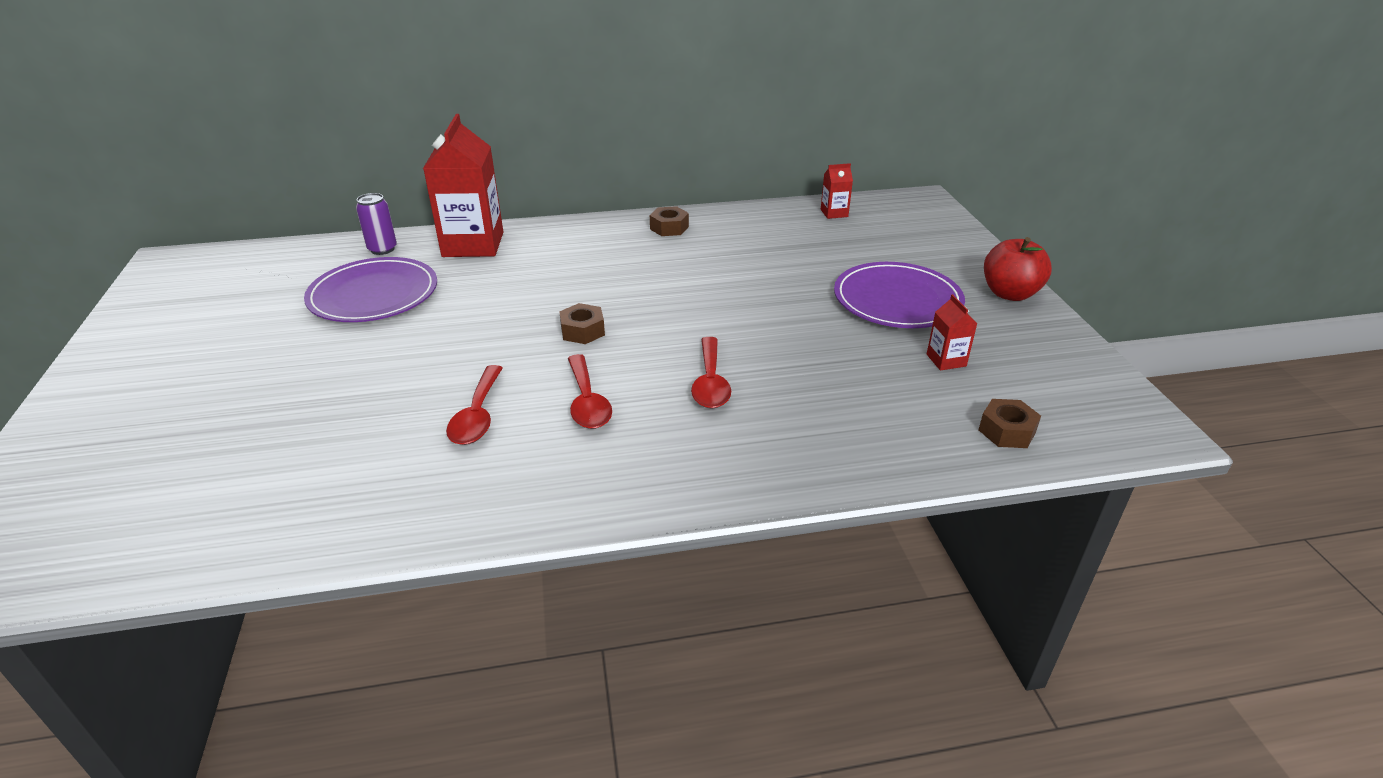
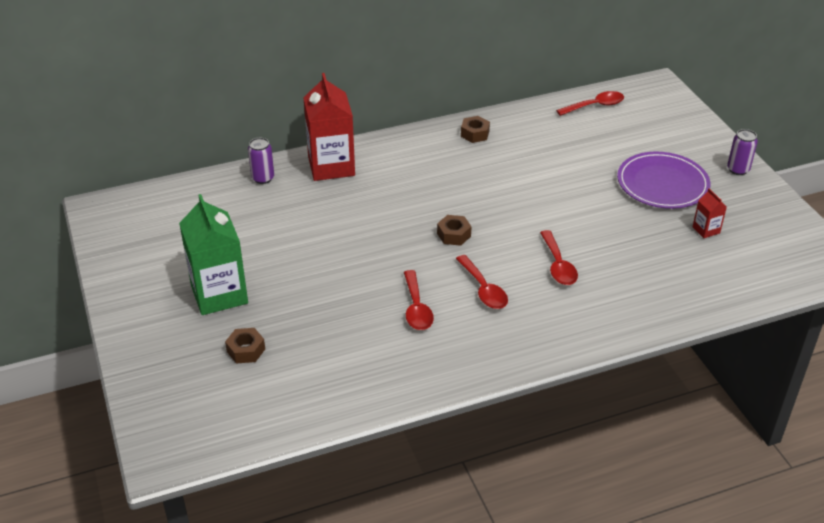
camera: 10 degrees left, 5 degrees up
purple plate [304,257,437,322] -> none
red carton [821,163,853,219] -> red spoon [556,91,624,116]
brown nut [979,399,1041,448] -> brown nut moved to [225,328,265,364]
red apple [984,237,1052,301] -> purple can [727,129,758,175]
none -> green carton [179,194,248,315]

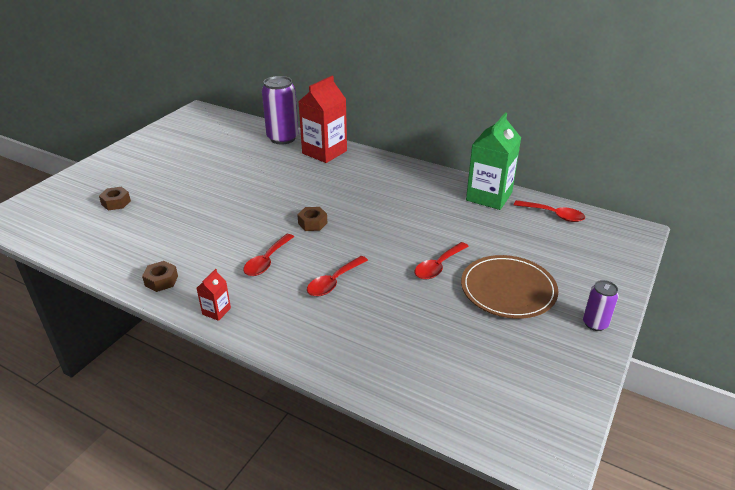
camera: 50 degrees right, 5 degrees down
green carton [179,194,248,315] -> green carton moved to [466,113,521,210]
purple can [248,138,274,184] -> purple can [262,76,299,145], size x1.88
red spoon [404,270,434,330] -> red spoon moved to [414,242,469,280]
brown nut [461,116,490,143] -> brown nut moved to [142,261,178,292]
purple plate [617,152,710,209] -> brown plate [461,255,558,319]
red carton [693,188,727,238] -> red carton moved to [197,269,231,321]

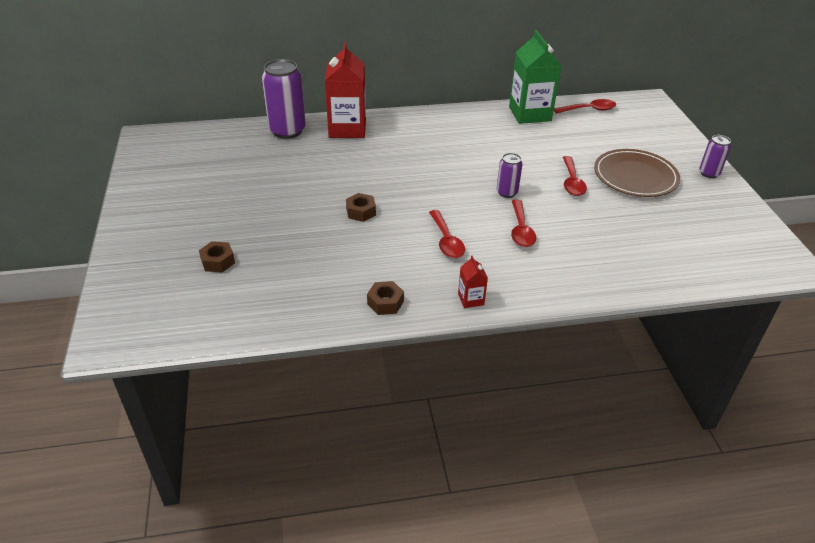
camera: 40 degrees left, 5 degrees up
brown nut [297,207,327,231] -> brown nut moved to [346,193,376,222]
none -> purple can [497,153,523,198]

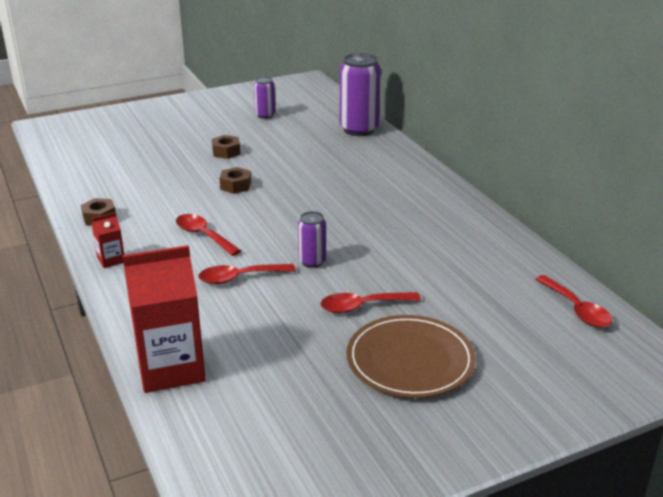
camera: 75 degrees right, 10 degrees down
brown nut [199,241,235,272] -> brown nut moved to [212,135,240,159]
red carton [325,42,366,138] -> red carton moved to [123,245,206,393]
red spoon [429,210,465,258] -> red spoon turned 75 degrees clockwise [176,214,241,256]
green carton [509,30,562,124] -> none
purple can [699,135,731,178] -> purple can moved to [254,76,276,119]

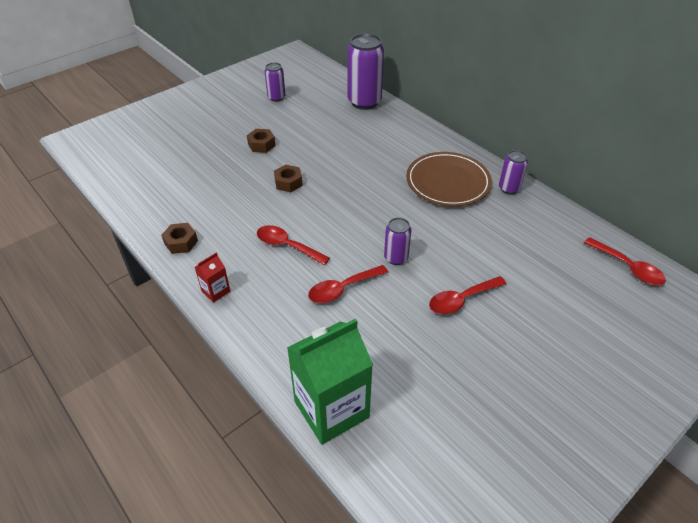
camera: 15 degrees left, 15 degrees up
red carton [123,245,206,393] -> green carton [287,319,373,445]
brown plate [347,315,476,398] -> brown plate moved to [406,152,492,206]
none -> purple can [499,150,528,194]

